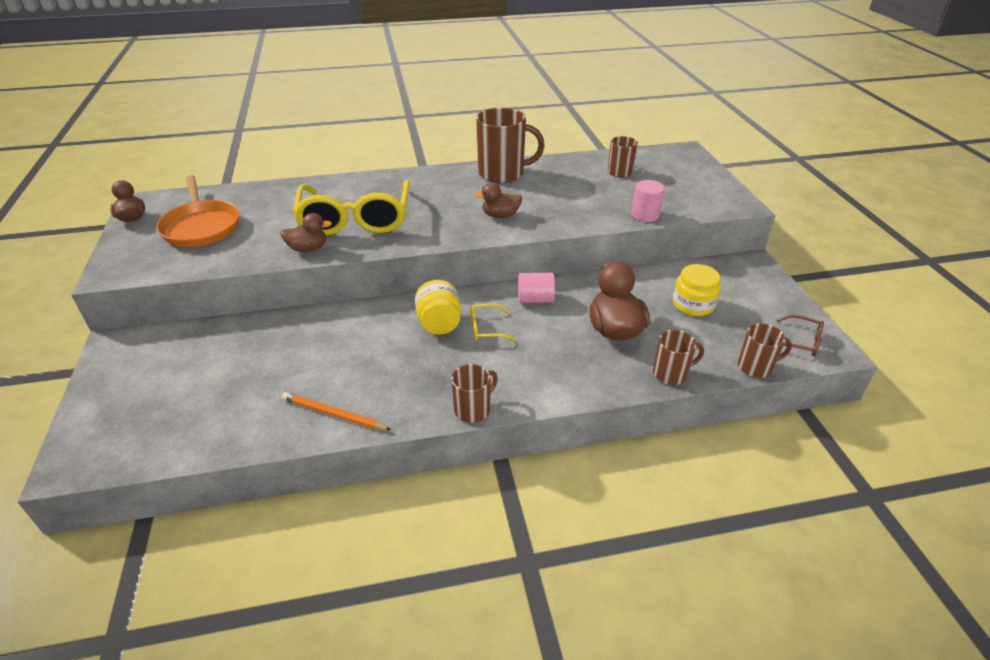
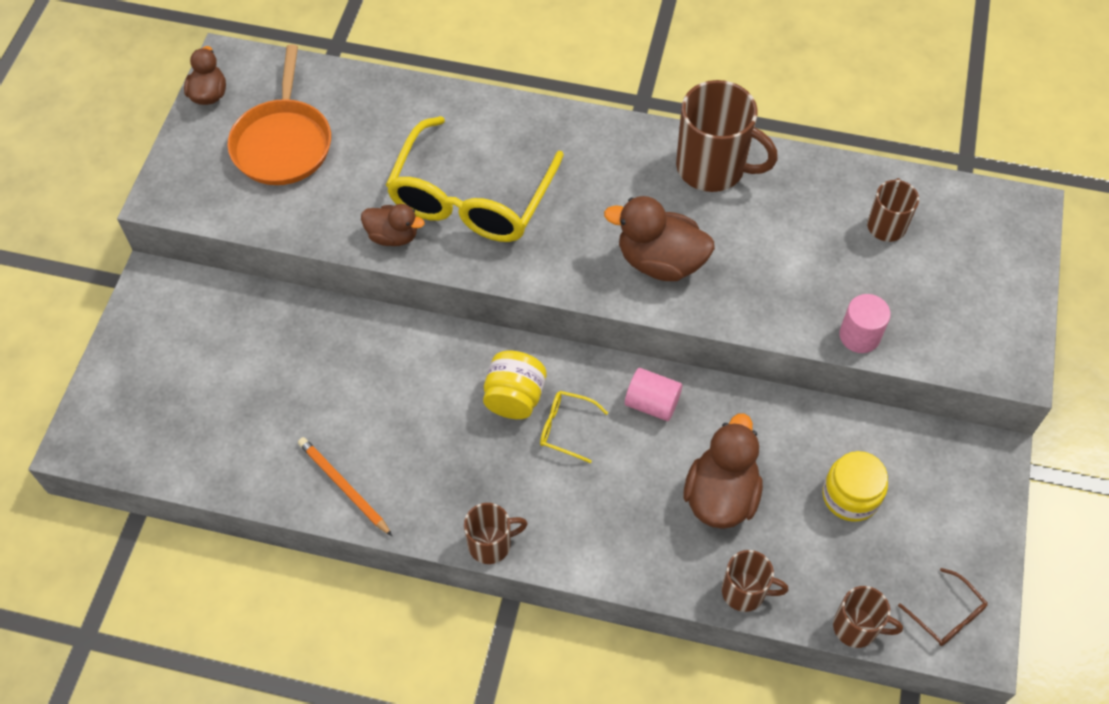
camera: 25 degrees right, 20 degrees up
brown duck [475,183,522,218] -> brown duck [604,196,715,281], size x1.65

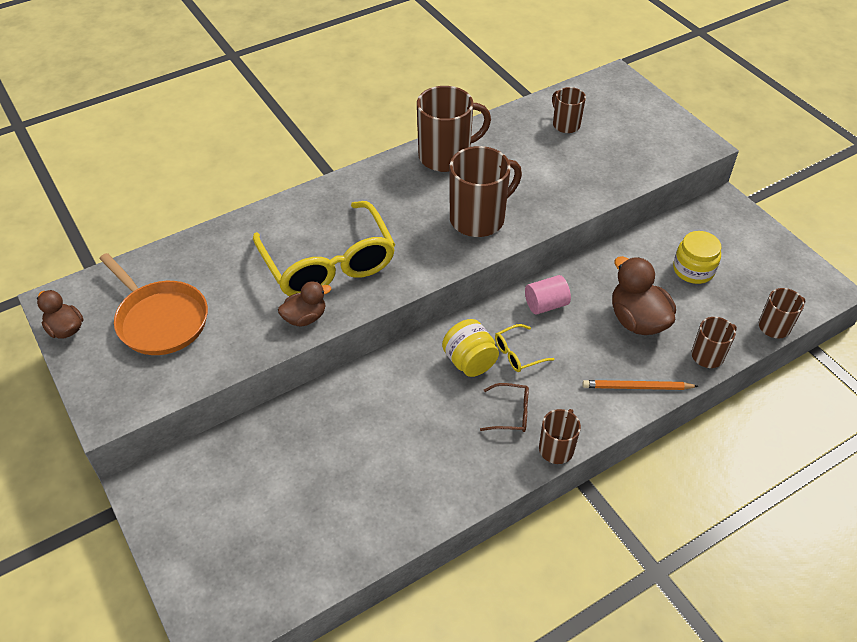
camera: 45 degrees left, 10 degrees down
orange pencil [298,437,392,536] -> orange pencil moved to [582,380,698,390]
brown duck [604,196,715,281] -> brown mug [450,146,522,237]
pink cylinder [839,294,891,353] -> none
brown glasses [898,568,987,646] -> brown glasses moved to [480,383,529,432]

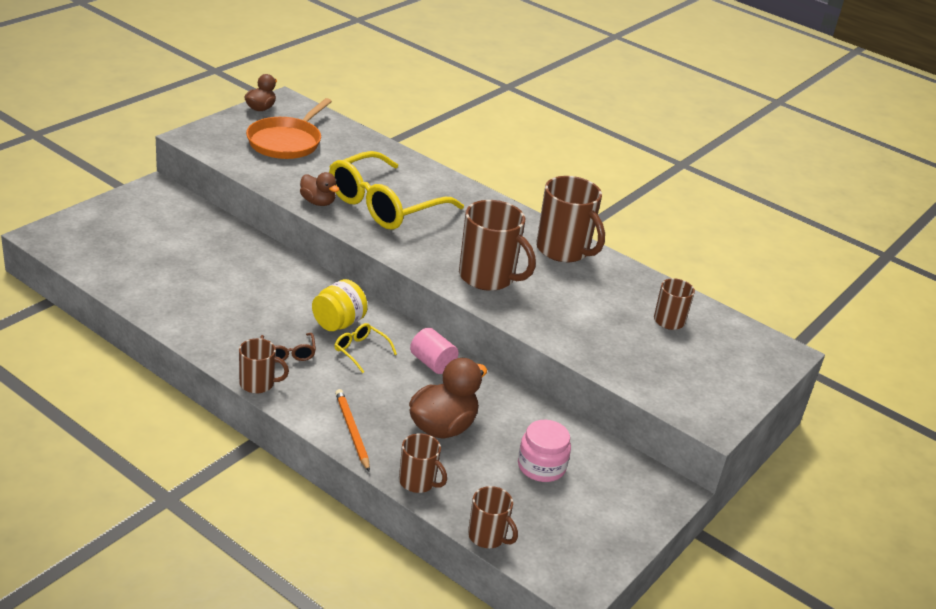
camera: 65 degrees right, 15 degrees down
yellow jar [673,231,721,284] -> pink jar [518,420,571,482]

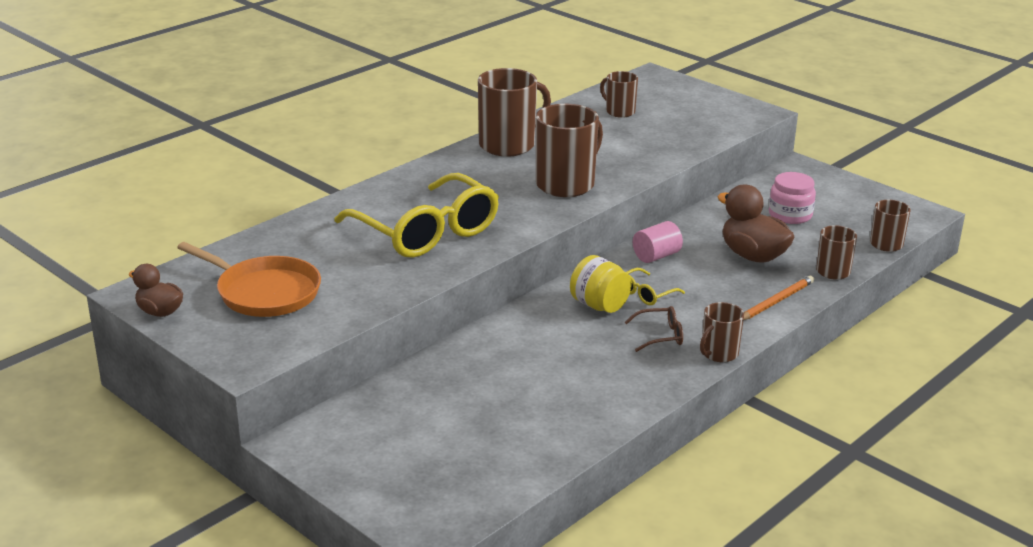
camera: 80 degrees left, 5 degrees down
brown mug [239,338,289,393] -> brown mug turned 150 degrees counterclockwise [700,302,744,362]
brown duck [300,172,340,206] -> none
orange pencil [335,389,370,472] -> orange pencil turned 150 degrees clockwise [744,276,814,320]

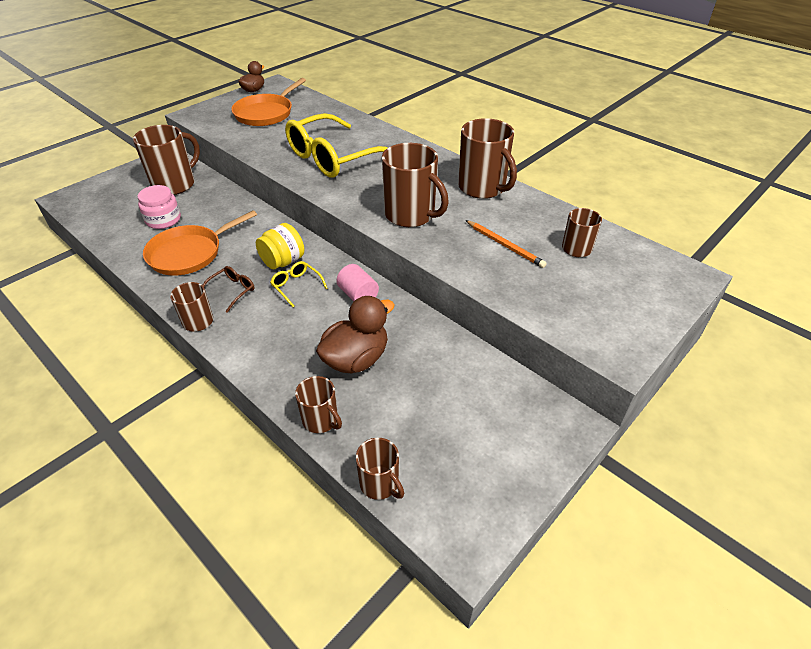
camera: 90 degrees right, 15 degrees up
brown glasses [625,306,683,352] -> brown glasses turned 135 degrees counterclockwise [203,266,254,313]
orange pencil [744,276,814,320] -> orange pencil moved to [465,220,547,268]
pink jar [769,172,816,224] -> pink jar moved to [137,185,181,229]
none -> brown mug [133,125,200,195]
none -> orange pan [143,210,257,276]

